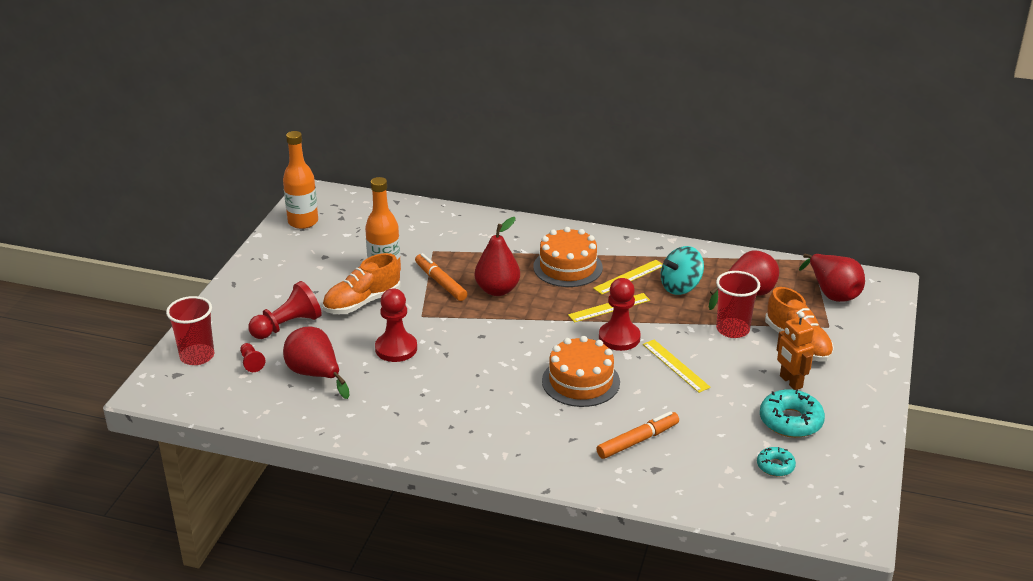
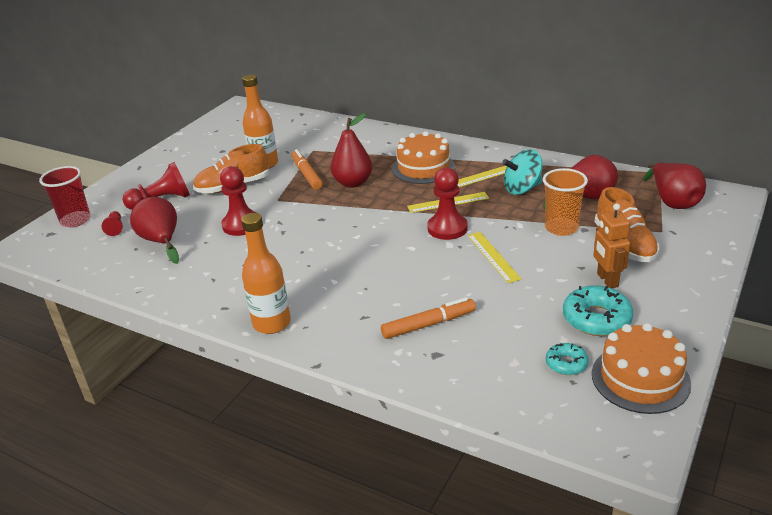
camera: 15 degrees right, 0 degrees up
orange bottle [283,131,318,229] -> orange bottle moved to [241,213,291,334]
orange cake [542,336,620,407] -> orange cake moved to [592,323,691,414]
red cup [716,271,760,338] -> orange cup [543,168,588,236]

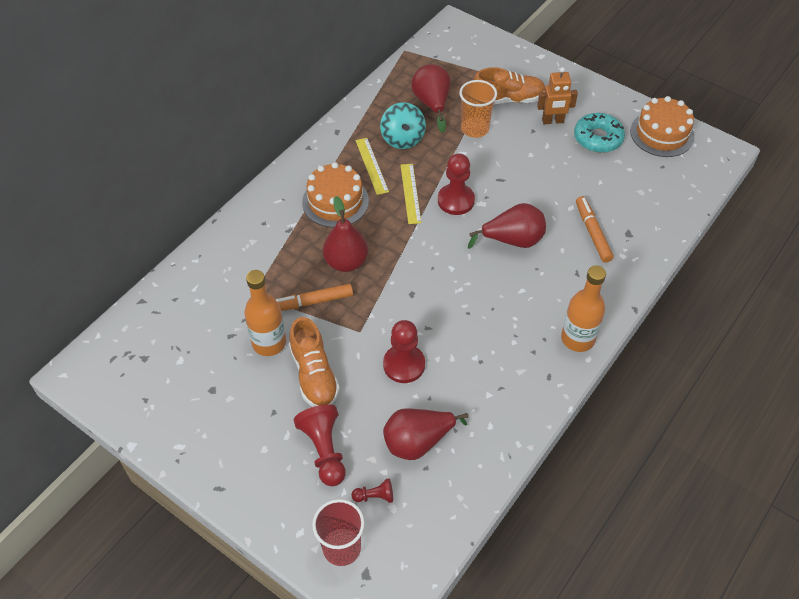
camera: 85 degrees left, 20 degrees up
yellow ruler [468,232,521,283] -> none
turquoise donut [546,343,589,375] -> none
red pear [643,163,706,209] -> red pear moved to [468,203,546,249]

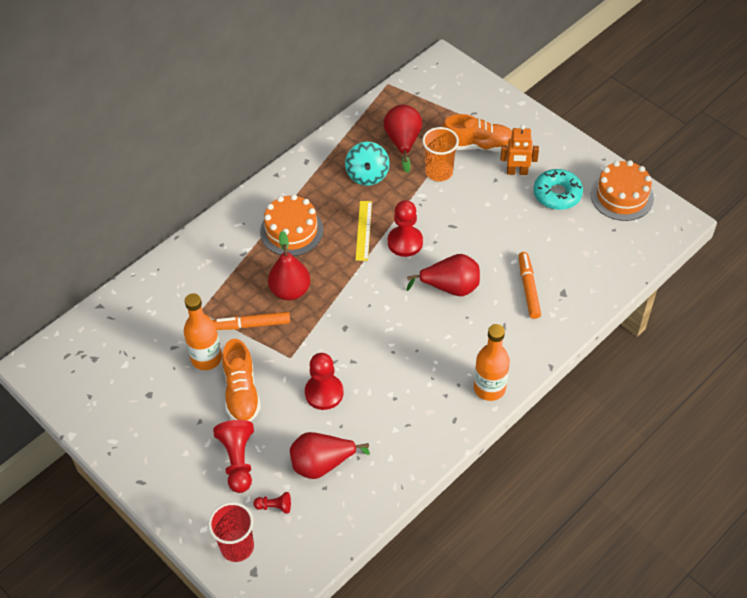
camera: 10 degrees right, 0 degrees up
yellow ruler [355,138,389,195] -> none

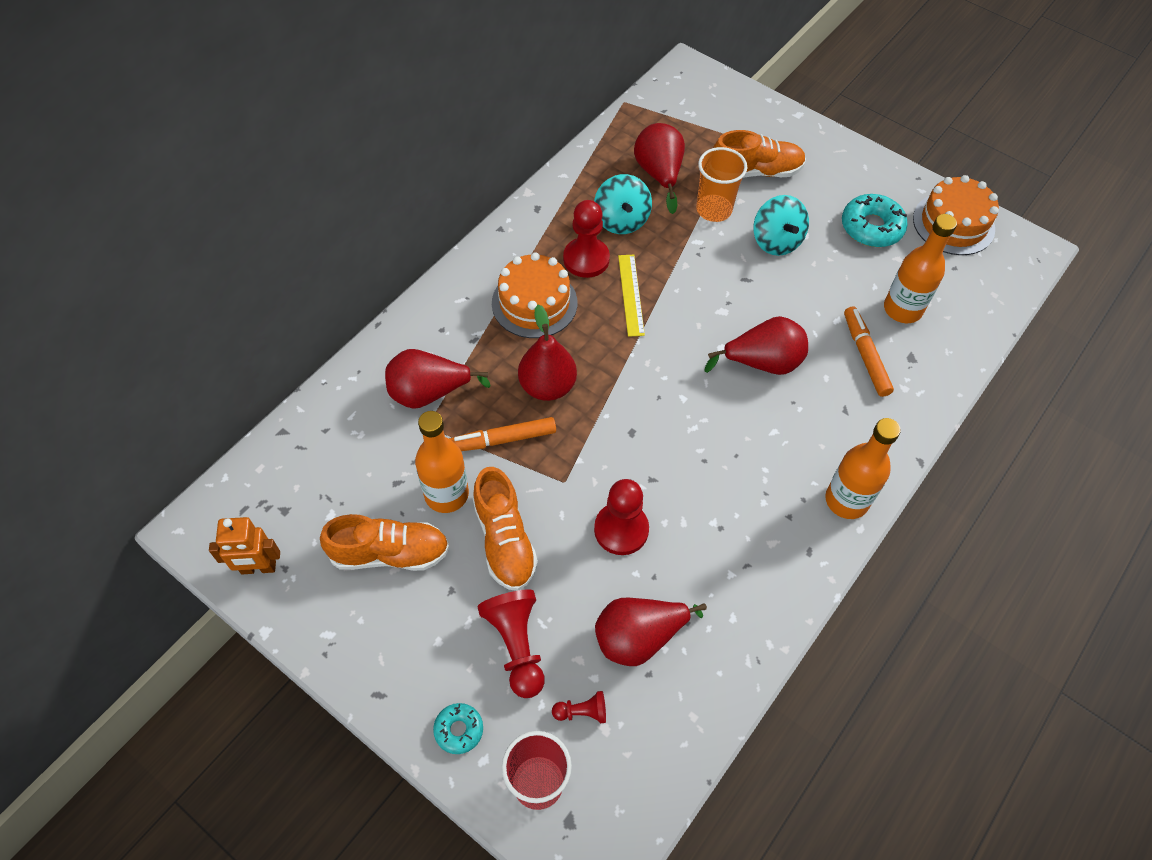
camera: 10 degrees left, 5 degrees up
red pawn [388,200,423,257] -> red pawn moved to [563,200,610,278]
orange robot [501,125,539,175] -> orange robot moved to [209,517,280,574]
none -> orange shoe [320,514,450,571]
none -> red pear [385,349,491,409]
none -> turquoise donut [433,703,483,754]
none -> turquoise spinning top [753,195,809,256]
none -> orange bottle [884,214,957,323]

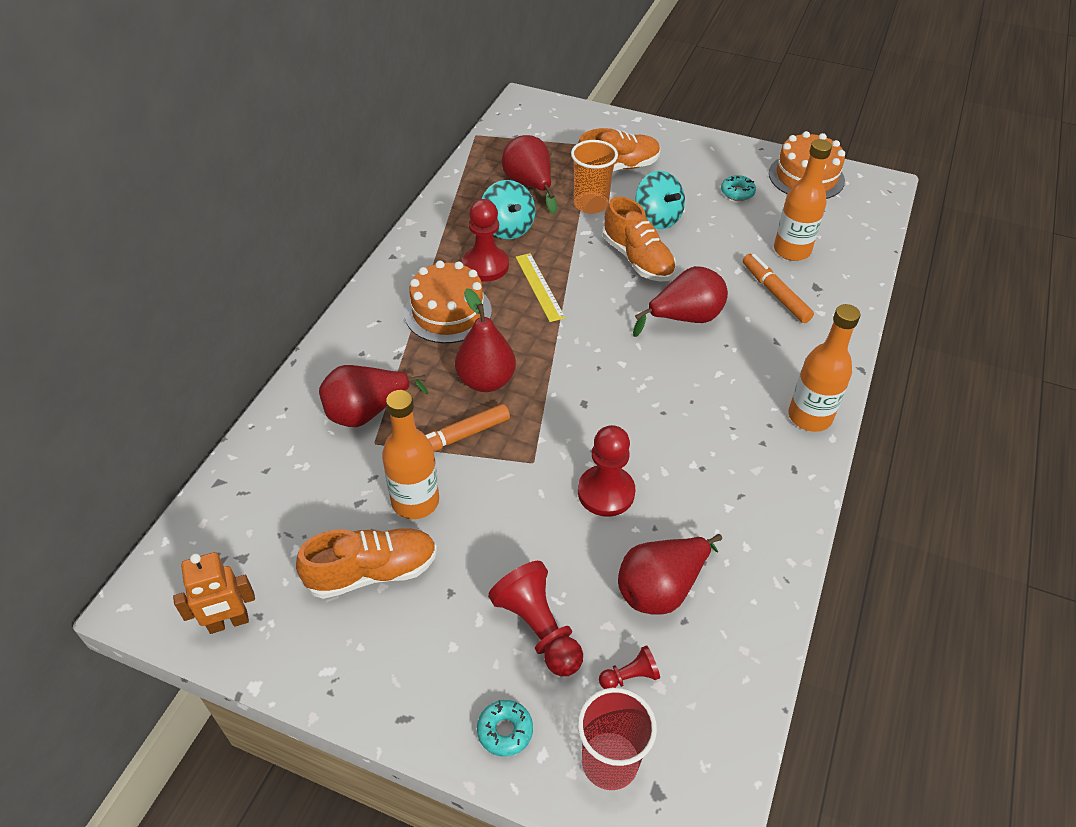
camera: 15 degrees left, 10 degrees down
orange shoe [473,467,538,591] -> orange shoe moved to [603,196,676,282]
turquoise donut [842,194,908,247] -> turquoise donut [721,175,756,201], size x0.57

